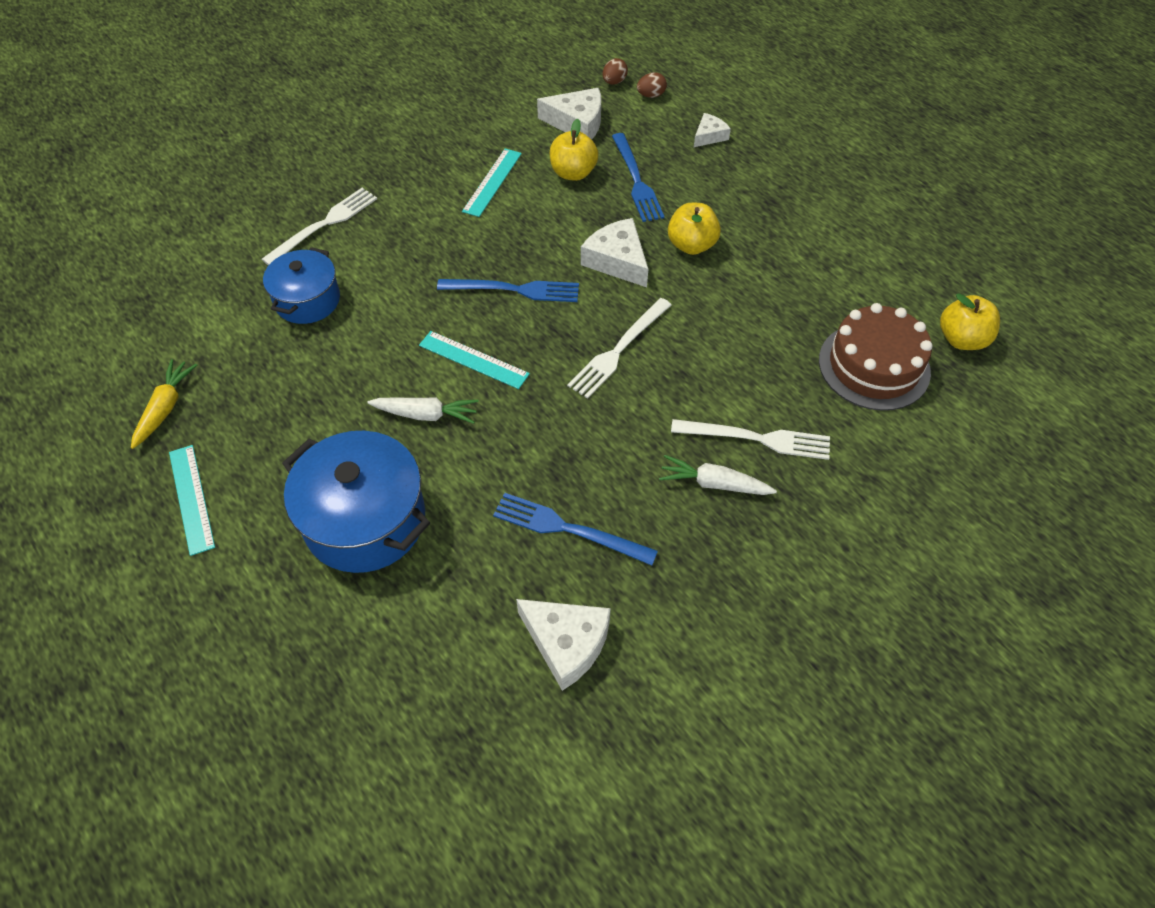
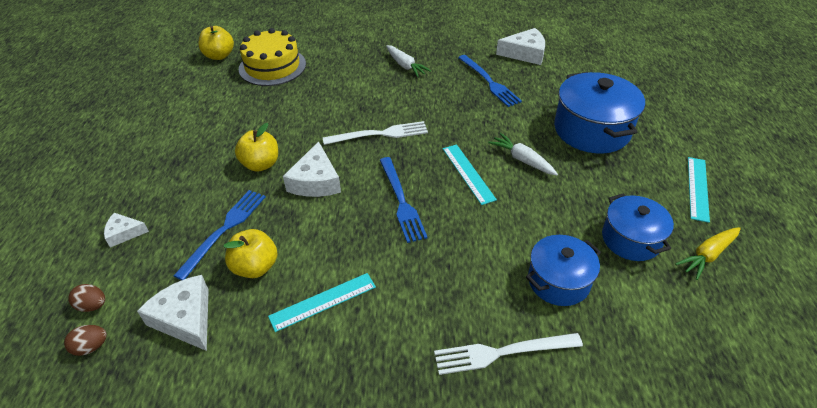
camera: 140 degrees left, 10 degrees down
blue fork [437,279,579,302] -> blue fork turned 150 degrees counterclockwise [380,157,428,243]
white cheese [516,599,611,691] -> white cheese turned 105 degrees clockwise [496,28,545,65]
white fork [671,419,830,460] -> none
brown cake [819,303,933,411] -> yellow cake [239,28,306,86]
none -> blue pot [602,193,674,261]

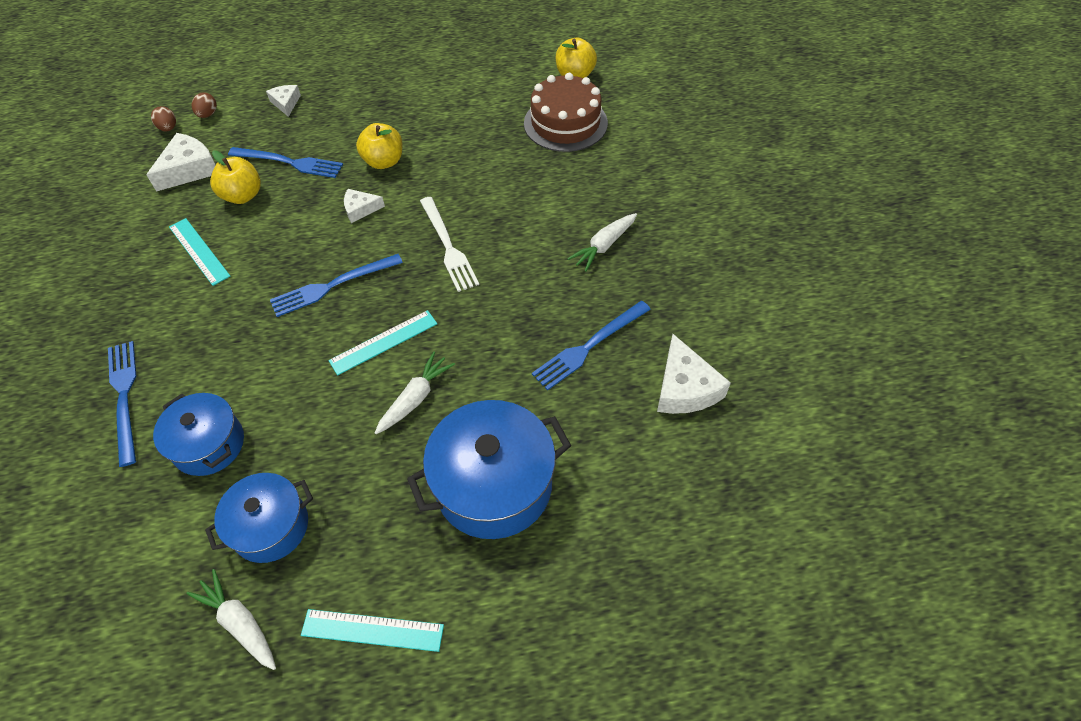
camera: 80 degrees right, 10 degrees up
yellow cake [239,28,306,86] -> brown cake [524,73,608,152]
white cheese [283,141,341,197] -> white cheese [344,189,385,223], size x0.59
white fork [434,333,583,375] -> blue fork [108,341,137,467]
yellow carrot [675,227,741,280] -> white carrot [187,569,276,670]

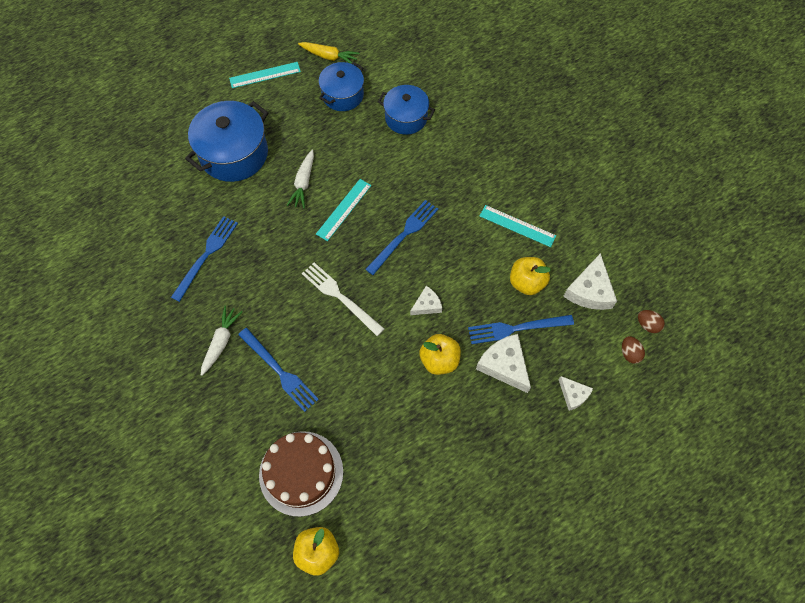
camera: 155 degrees right, 10 degrees up
blue fork [108,341,137,467] -> blue fork moved to [238,328,319,412]
white carrot [187,569,276,670] -> yellow carrot [298,42,360,63]
white cheese [657,334,731,414] -> white cheese moved to [476,334,531,393]

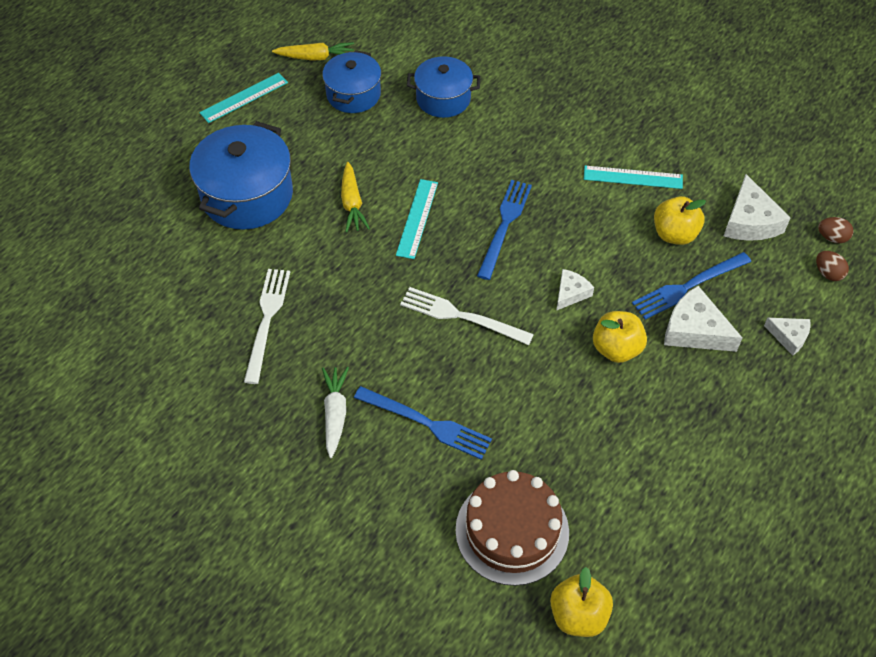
camera: 20 degrees left, 10 degrees down
blue fork [171,216,238,302] -> white fork [244,269,290,384]
white carrot [287,150,314,208] -> yellow carrot [341,162,370,233]

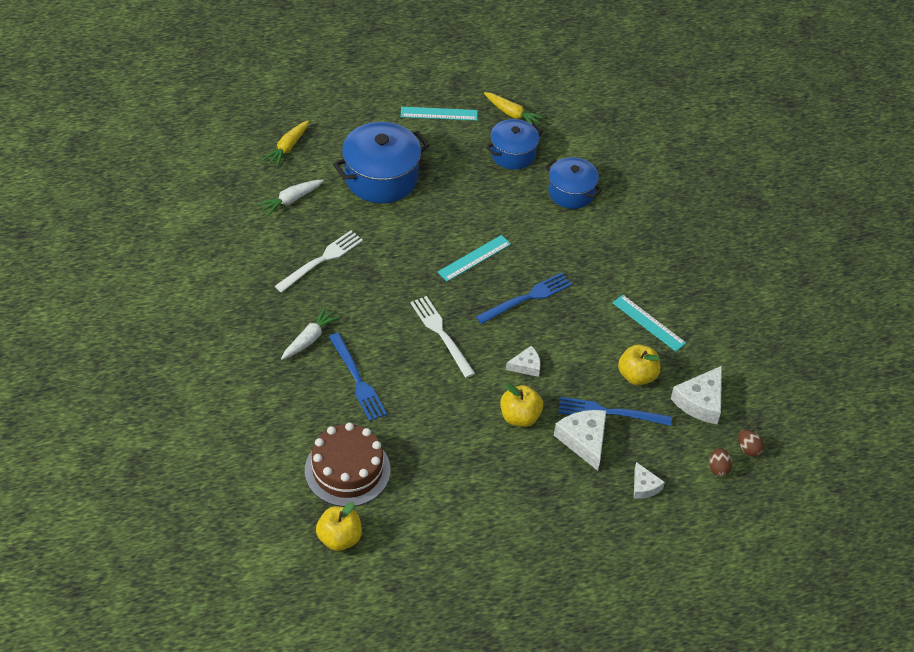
camera: 35 degrees right, 5 degrees down
yellow carrot [341,162,370,233] -> yellow carrot moved to [262,120,309,167]
none -> white carrot [257,180,324,216]

